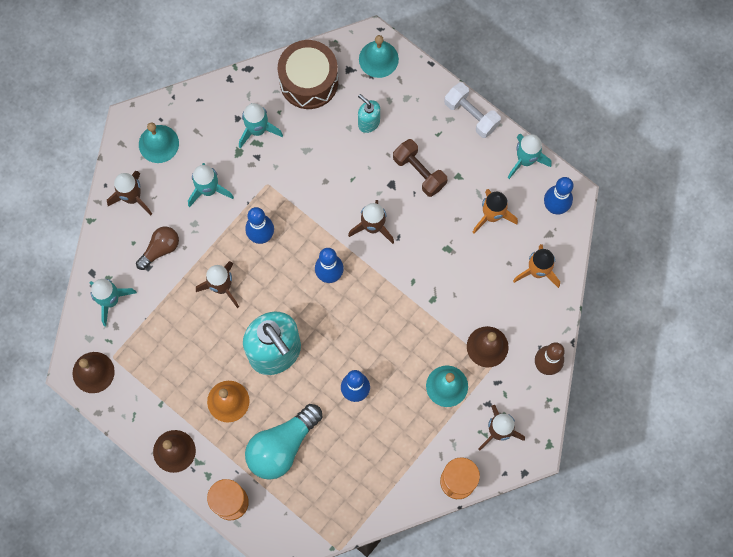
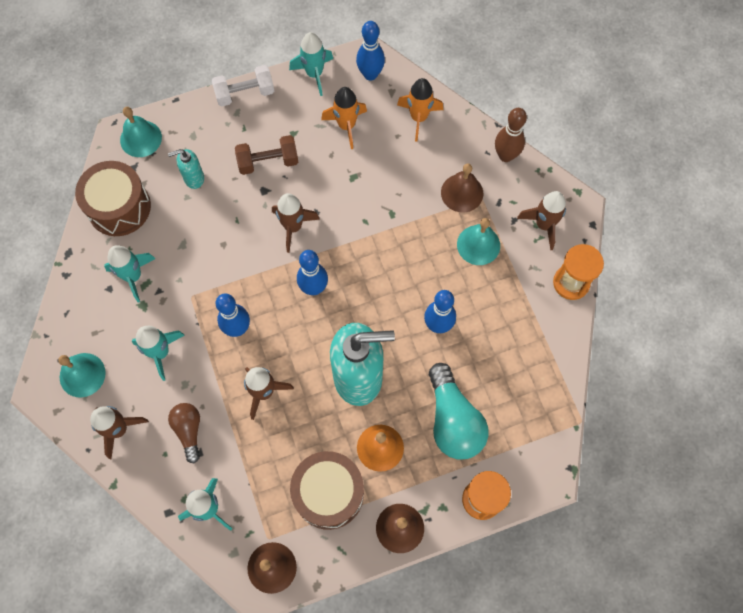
camera: 60 degrees left, 5 degrees down
none -> brown drum [290,451,364,530]

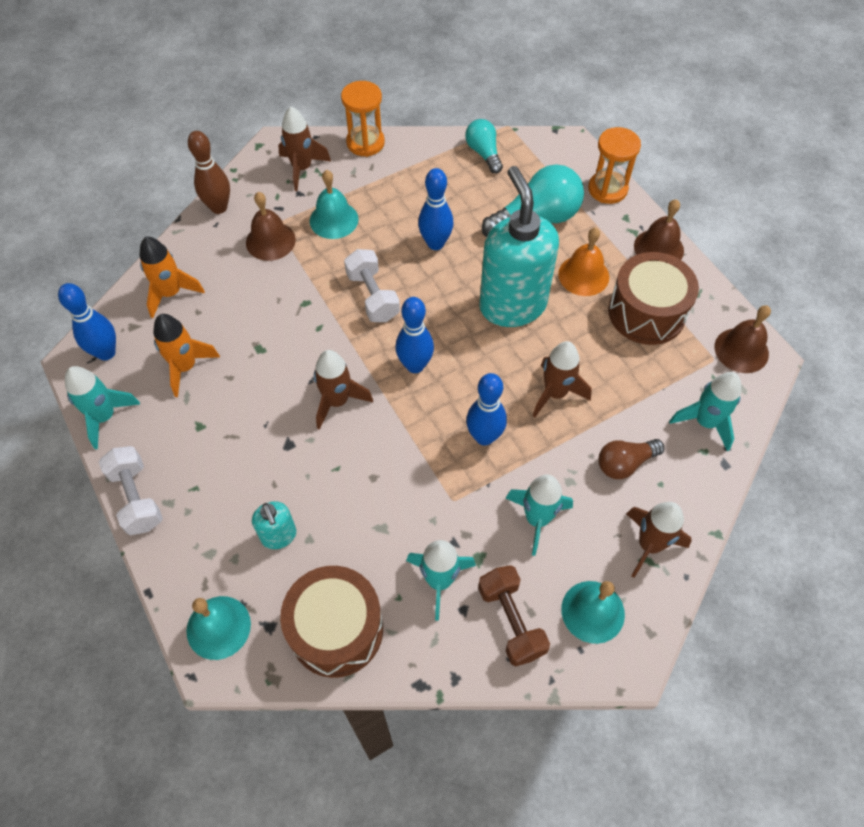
camera: 100 degrees left, 10 degrees down
brown dumbbell [235,135,298,175] -> brown dumbbell moved to [478,565,550,666]
none -> white dumbbell [344,249,400,322]
none -> turquoise light bulb [465,119,503,173]

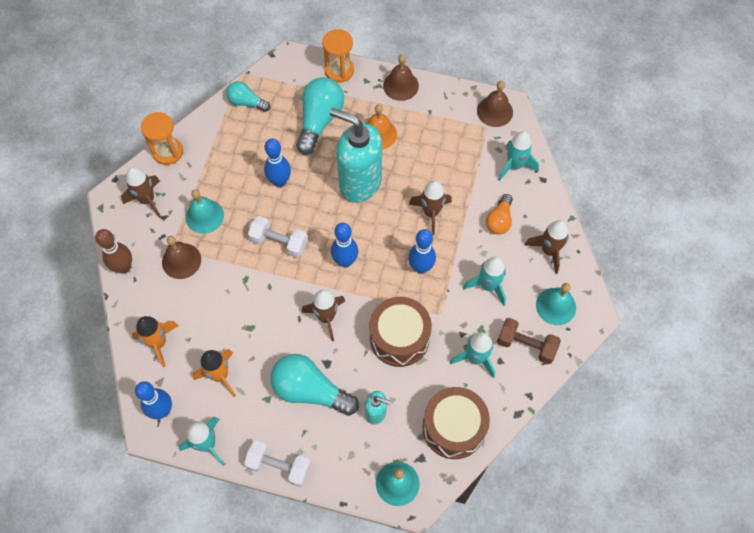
camera: 45 degrees left, 5 degrees up
brown light bulb [598,439,664,479] -> orange light bulb [486,194,513,234]
brown drum [608,252,699,345] -> brown drum moved to [369,297,432,367]
none -> turquoise light bulb [270,354,359,416]

